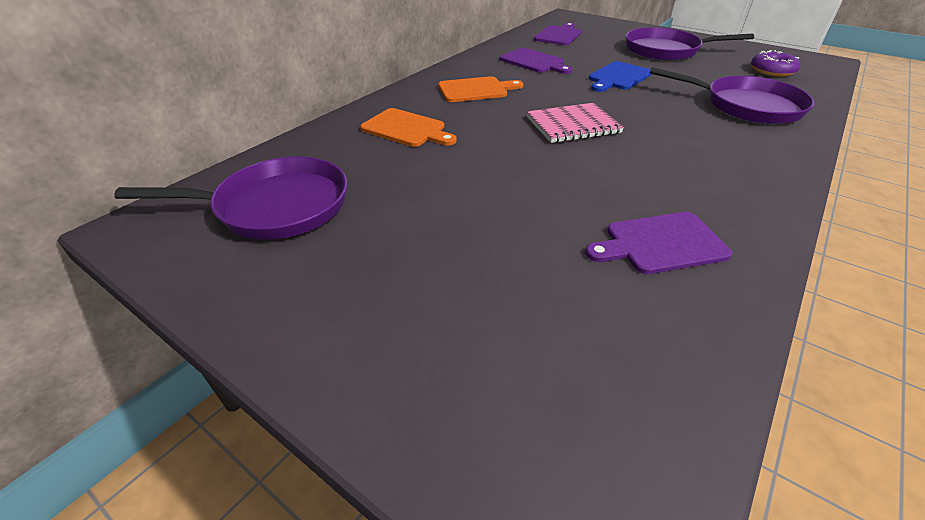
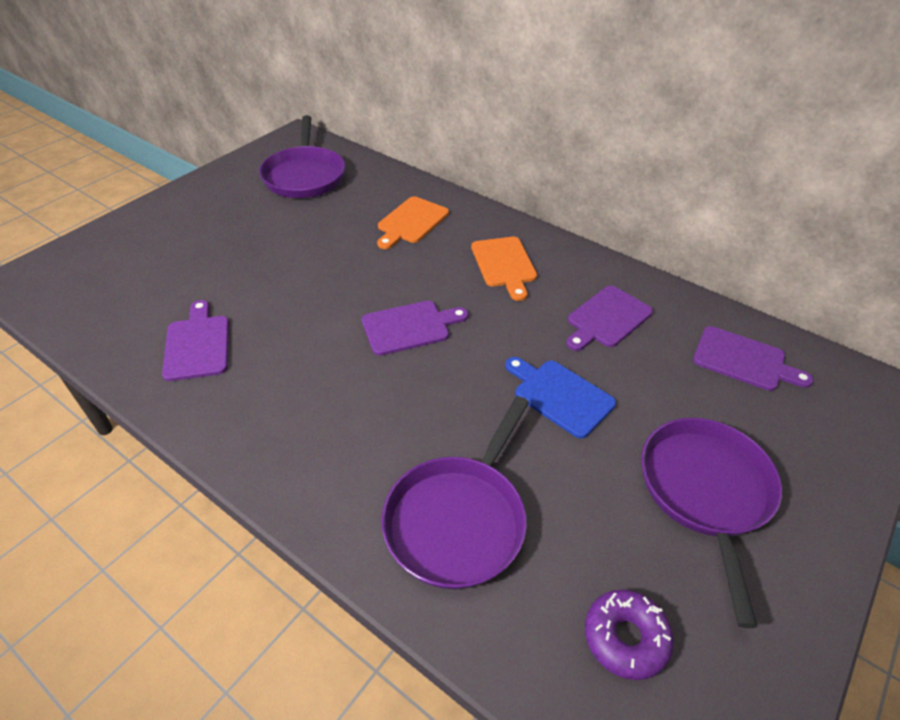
camera: 90 degrees right, 5 degrees up
pink notebook [527,103,624,143] -> purple cutting board [362,301,468,356]

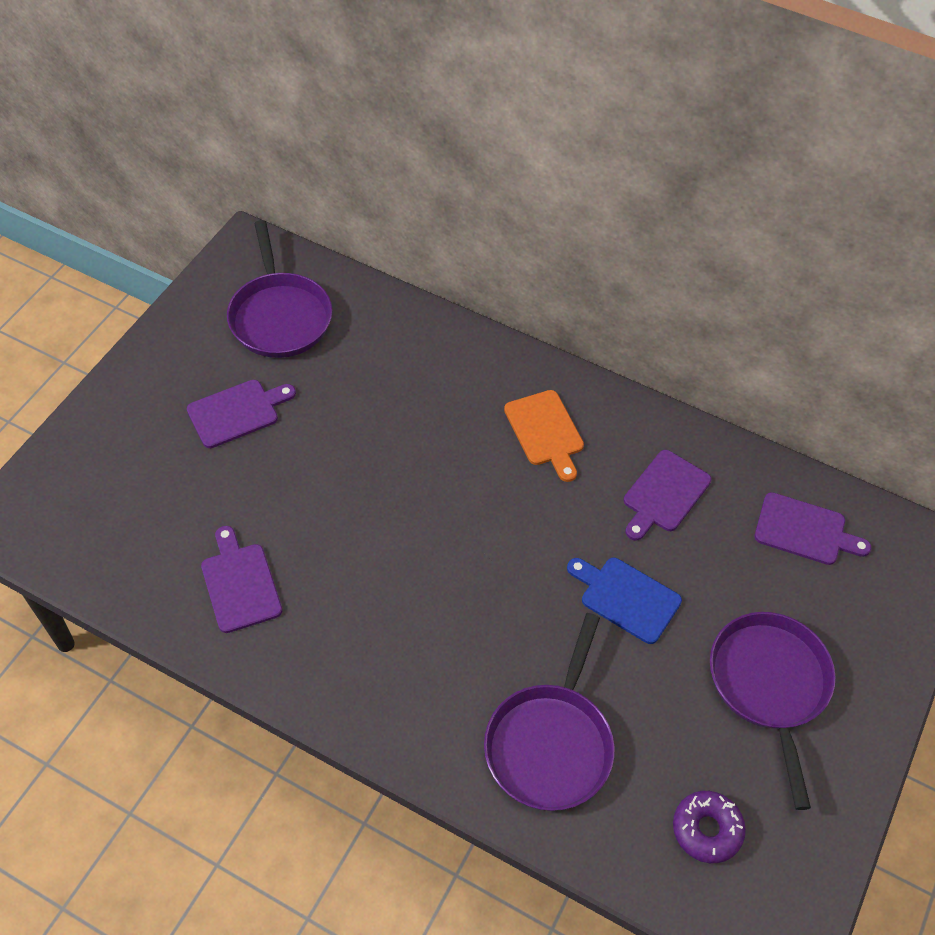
camera: 10 degrees left, 10 degrees up
purple cutting board [362,301,468,356] -> purple cutting board moved to [187,380,296,448]
orange cutting board [377,196,449,249] -> none

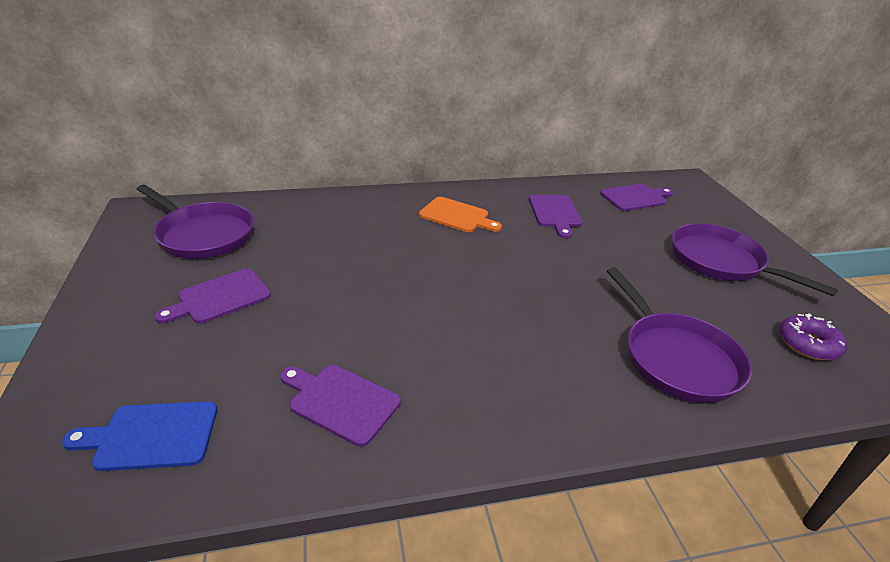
camera: 40 degrees left, 20 degrees down
purple cutting board [187,380,296,448] -> purple cutting board turned 150 degrees counterclockwise [155,268,271,324]
blue cutting board [567,558,682,644] -> blue cutting board moved to [62,401,217,471]

